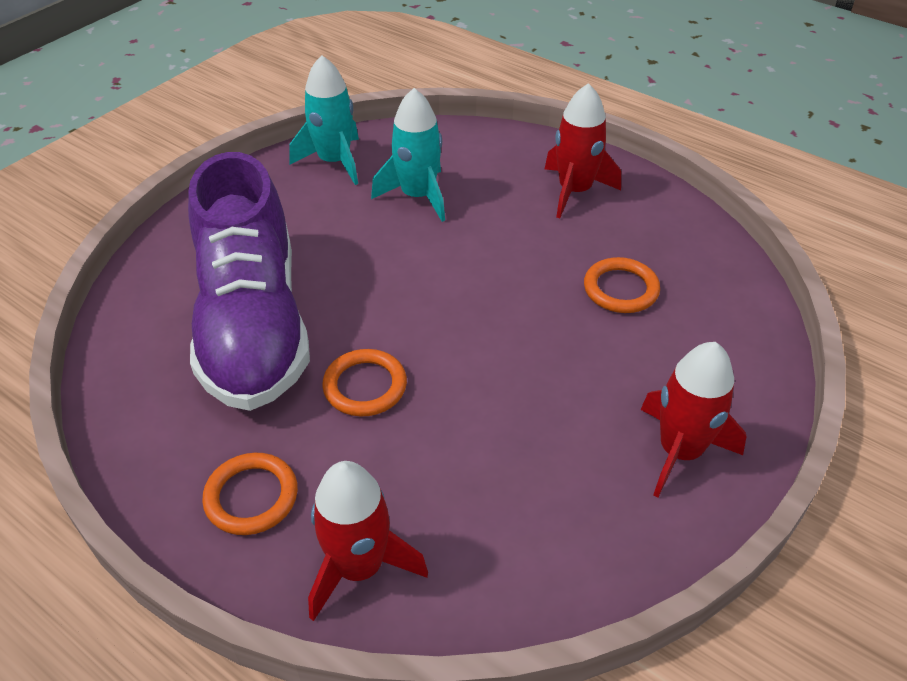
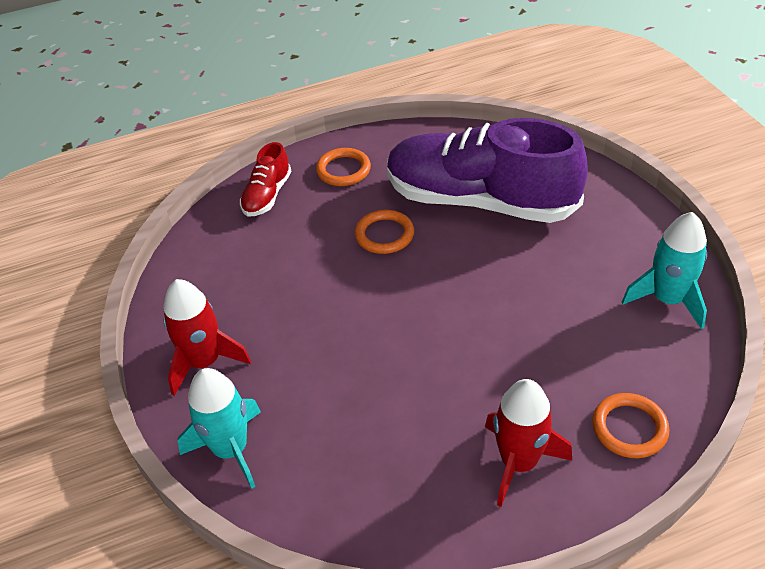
camera: 125 degrees right, 0 degrees up
red rocket [308,461,428,621] -> red shoe [240,142,292,217]
turquoise rocket [371,88,445,222] -> turquoise rocket moved to [178,368,261,489]
orange ring [584,257,660,313] -> orange ring moved to [592,393,670,458]

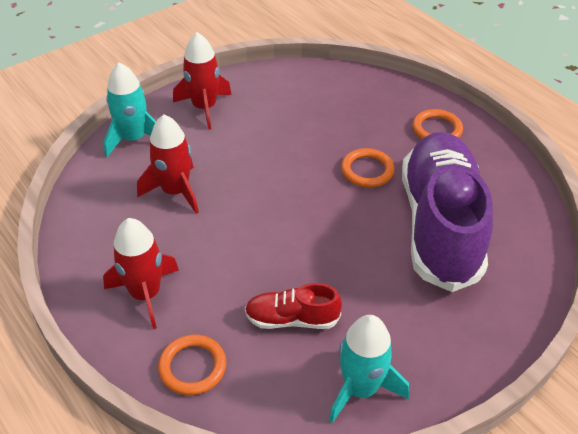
camera: 70 degrees right, 0 degrees up
red shoe [240,142,292,217] -> red shoe moved to [245,283,342,329]
none -> red rocket [137,114,199,214]

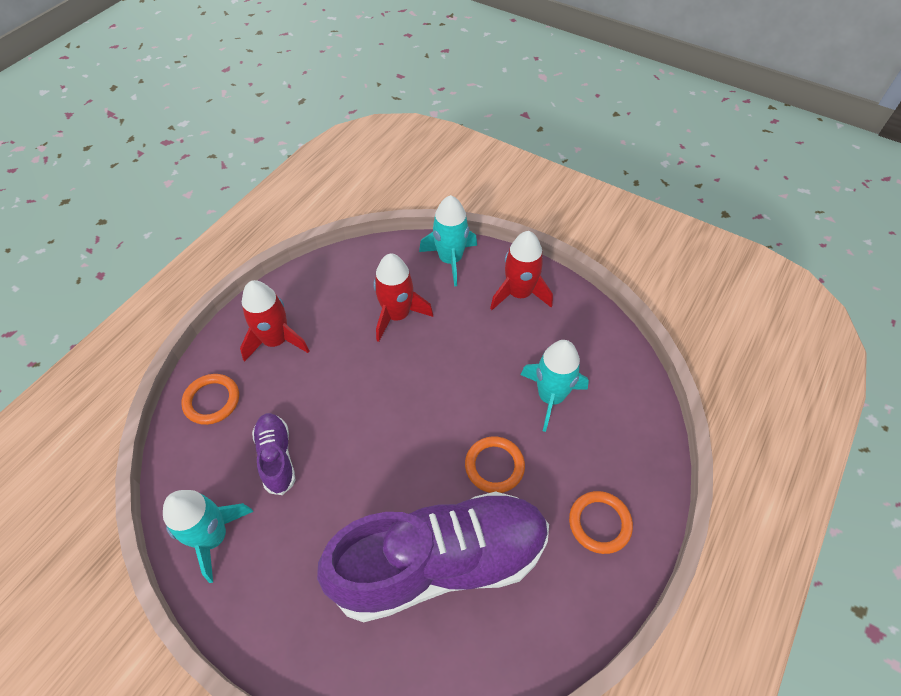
camera: 70 degrees right, 10 degrees up
red shoe [245,283,342,329] -> purple shoe [252,413,296,495]
none -> turquoise rocket [521,340,589,432]

